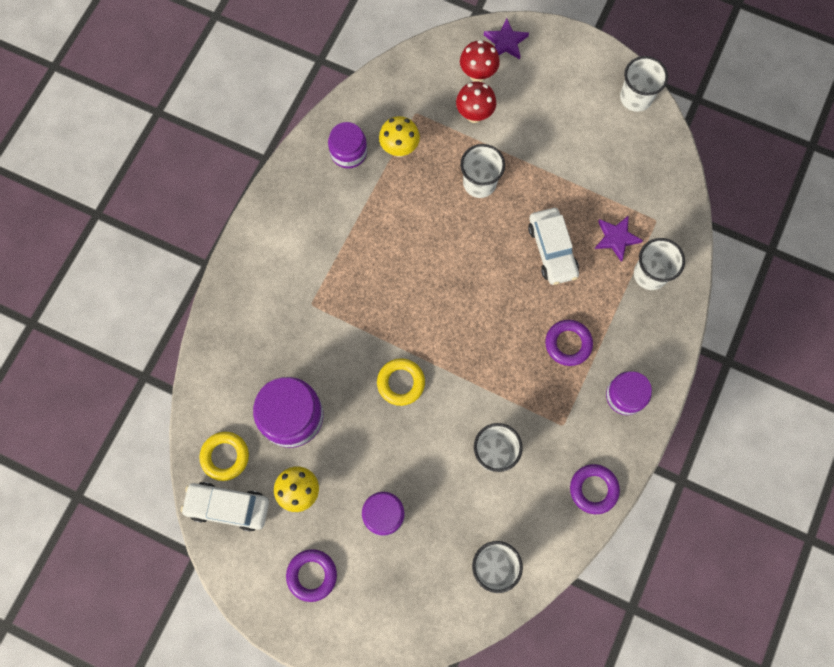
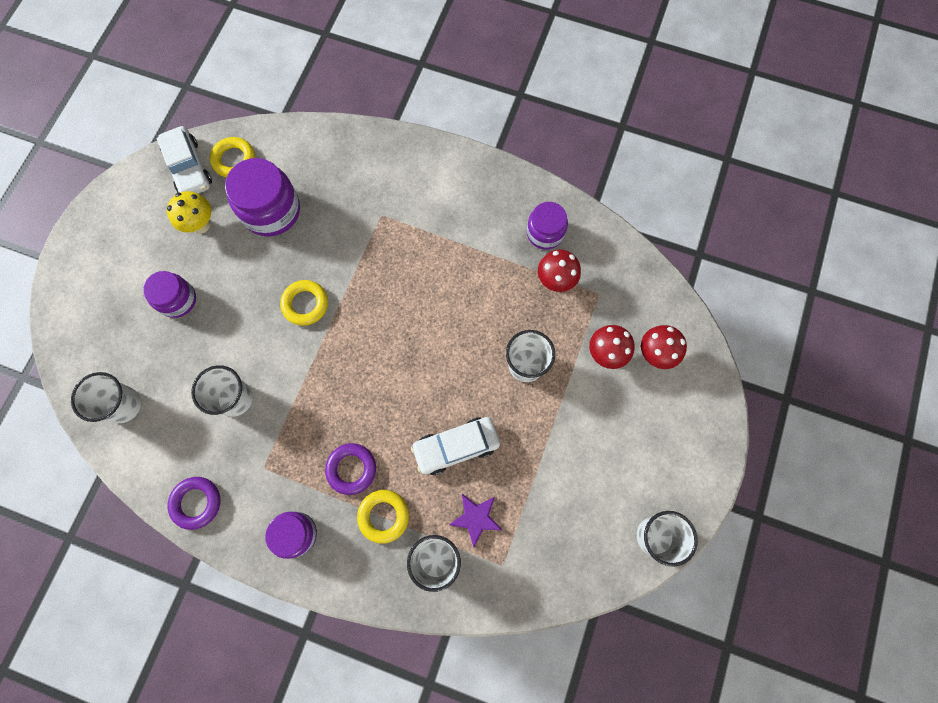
camera: 85 degrees right, 0 degrees up
white car [181,482,269,532] -> white car turned 150 degrees clockwise [157,126,212,194]
purple ring [286,549,337,602] -> none
yellow mushroom [379,116,420,157] -> red mushroom [538,250,581,292]
purple star [484,18,529,59] -> none
none -> yellow ring [357,490,409,544]

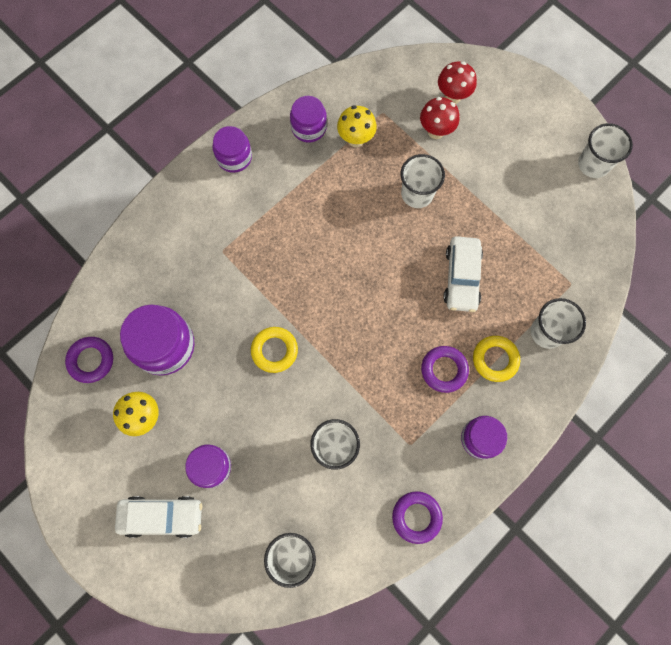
camera: 65 degrees left, 0 degrees up
white car [157,126,212,194] -> white car moved to [115,496,203,538]
yellow ring [210,137,255,178] -> purple ring [65,337,113,383]
purple star [449,494,502,547] -> none
red mushroom [538,250,581,292] -> yellow mushroom [337,105,377,147]
none -> purple jar [212,126,252,173]

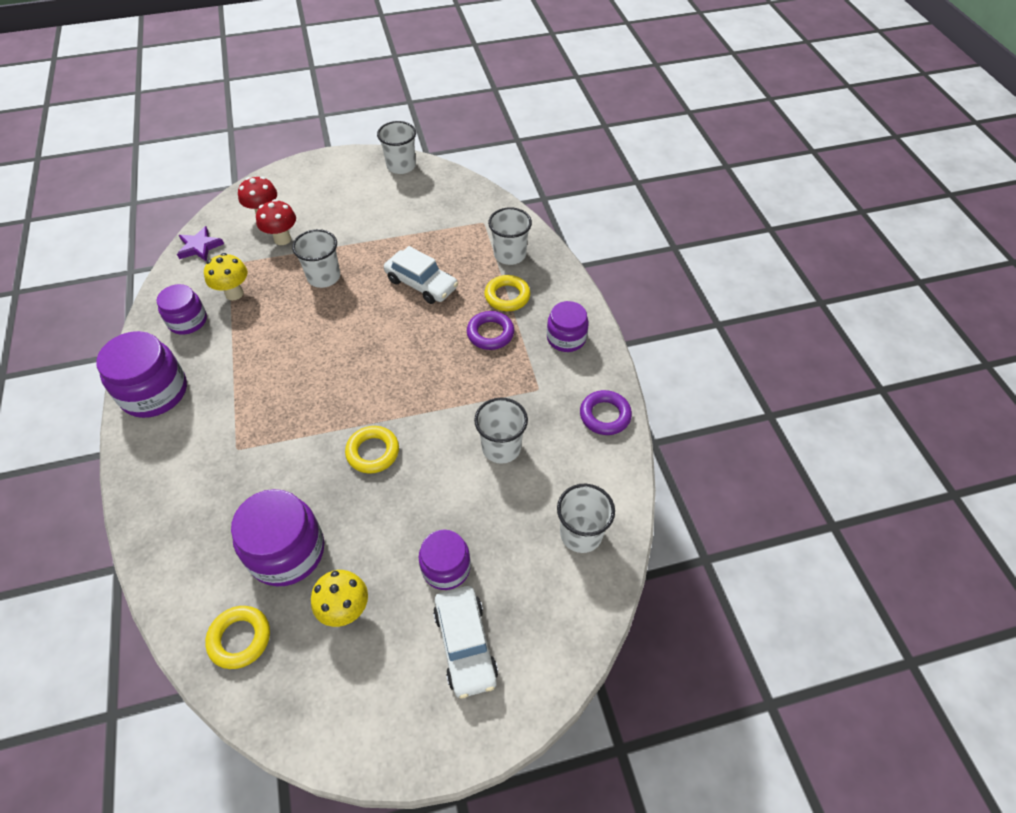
camera: 60 degrees left, 20 degrees down
purple ring [65,337,113,383] -> yellow ring [205,606,270,669]
white car [115,496,203,538] -> white car turned 135 degrees clockwise [433,586,498,699]
purple jar [212,126,252,173] -> purple jar [96,331,187,418], size x1.59
none -> purple star [177,226,224,262]

